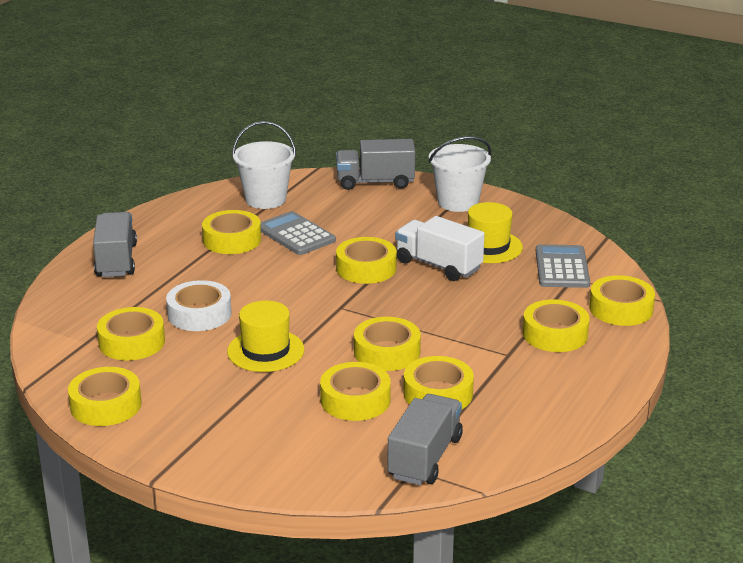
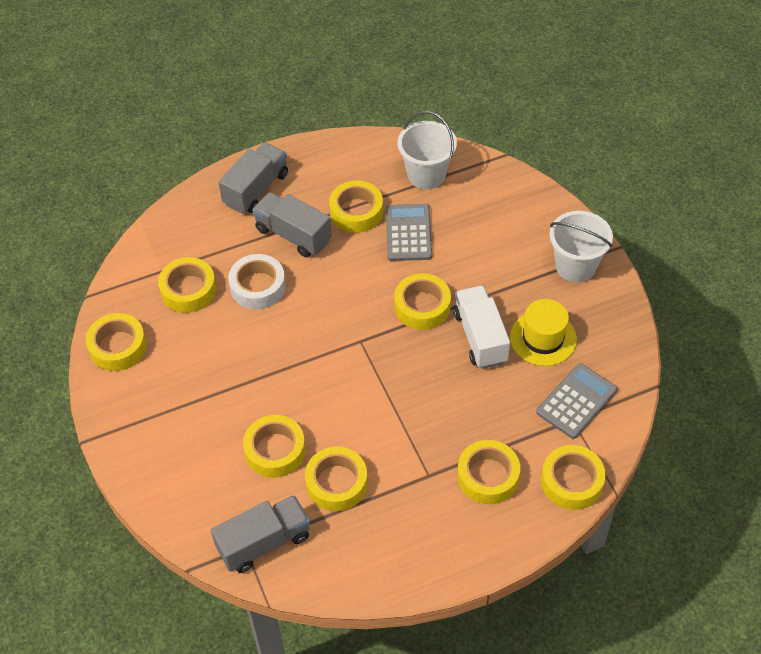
camera: 40 degrees right, 25 degrees up
yellow hat [227,300,304,372] -> none
grey truck [336,139,415,190] -> grey truck moved to [252,192,332,257]
yellow tape [354,317,421,371] -> none

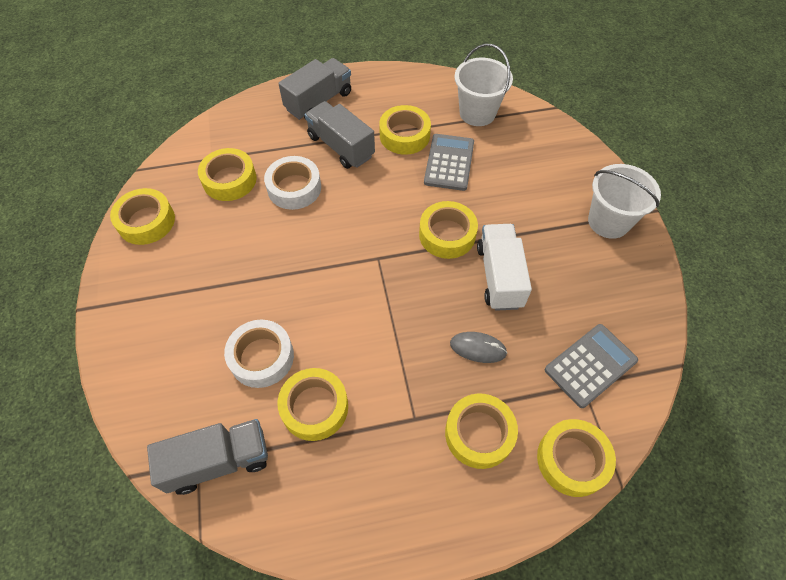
camera: 10 degrees right, 5 degrees up
yellow tape [243,415,306,478] -> white tape [224,320,294,388]
yellow hat [510,299,577,366] -> none
none -> grey mouse [450,332,507,363]

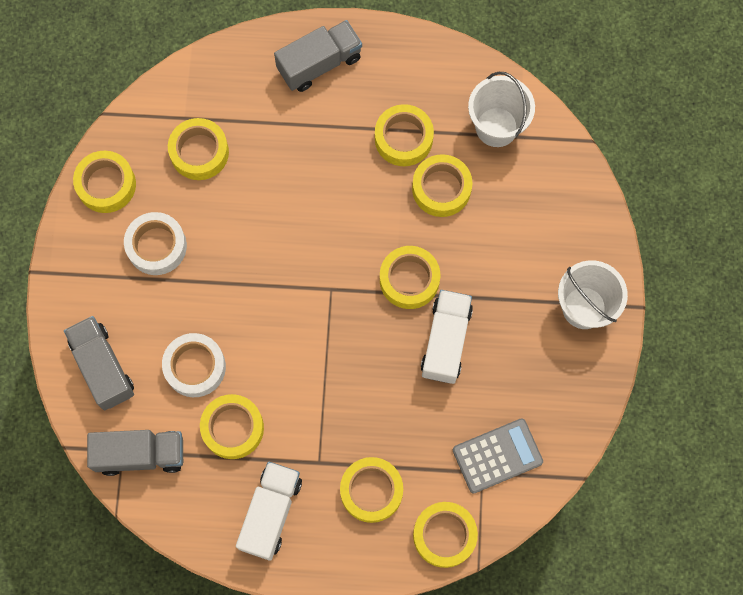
camera: 15 degrees right, 15 degrees up
white tape [264,156,321,210] -> white tape moved to [124,212,187,275]
grey truck [305,101,375,169] -> grey truck moved to [64,316,134,411]
grey calculator [424,134,474,191] -> yellow tape [412,154,473,217]
grey mouse [450,332,507,363] -> none
none -> white truck [236,462,302,561]

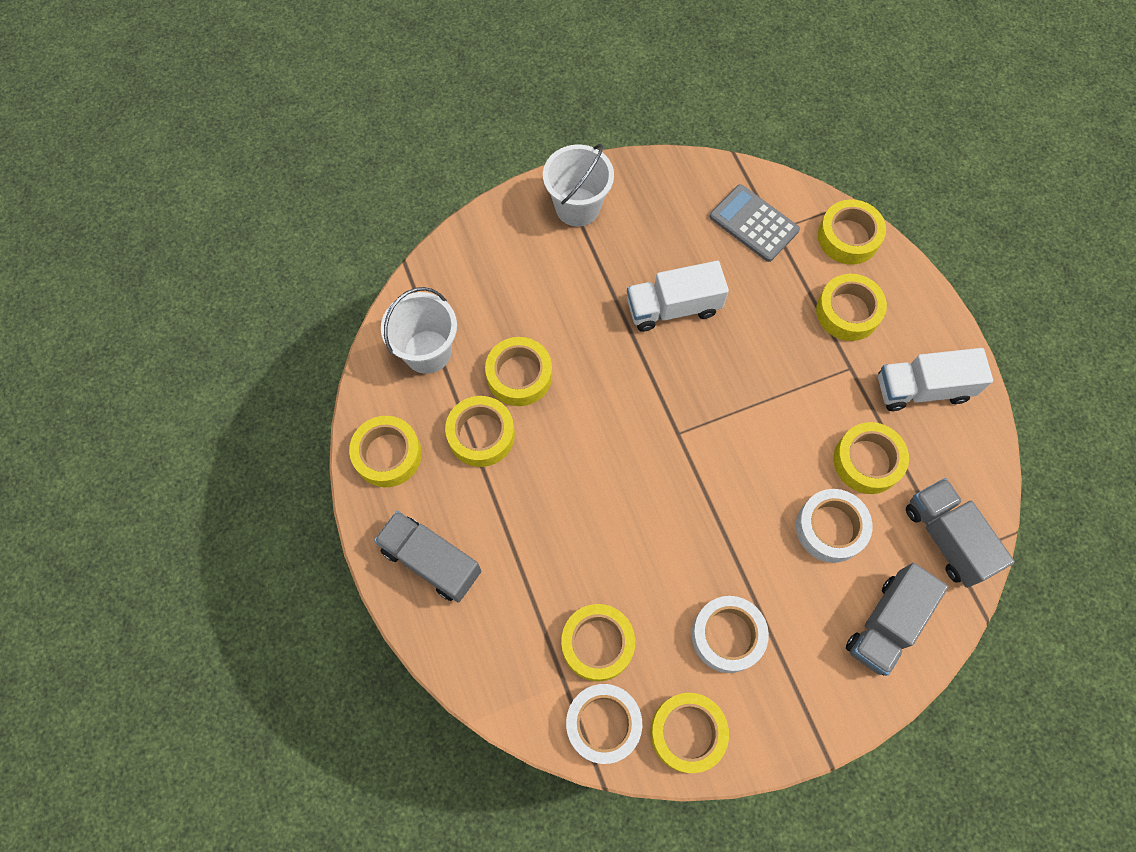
camera: 115 degrees left, 5 degrees down
yellow tape [380,246,440,309] -> yellow tape moved to [349,416,422,487]
none -> white tape [566,684,642,764]

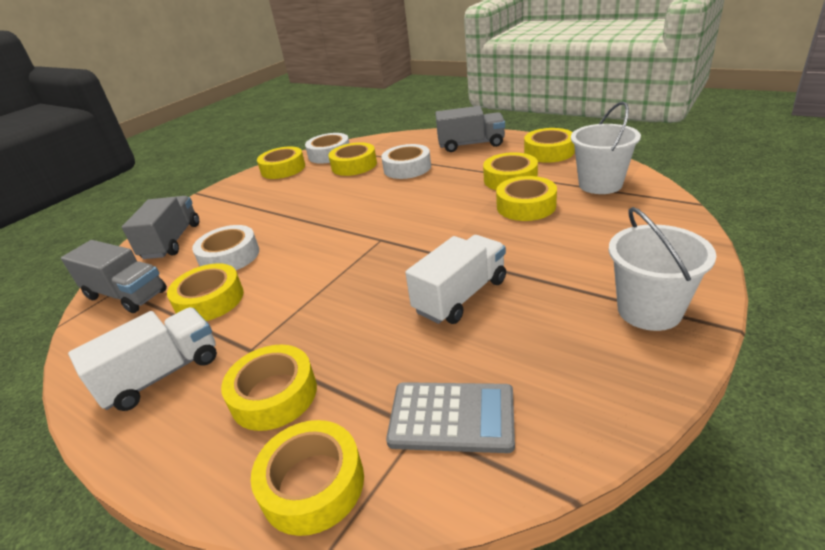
camera: 150 degrees right, 35 degrees down
white tape [692,596,769,673] -> white tape moved to [381,144,431,179]

